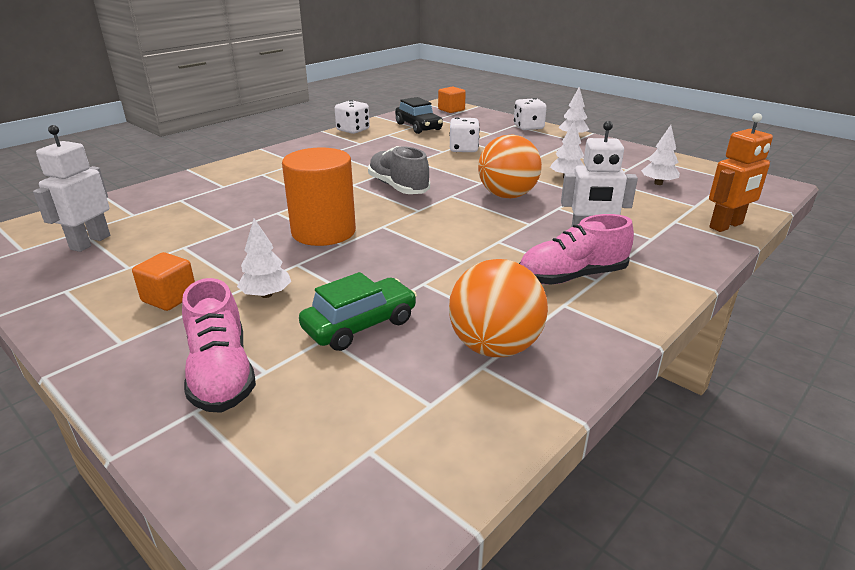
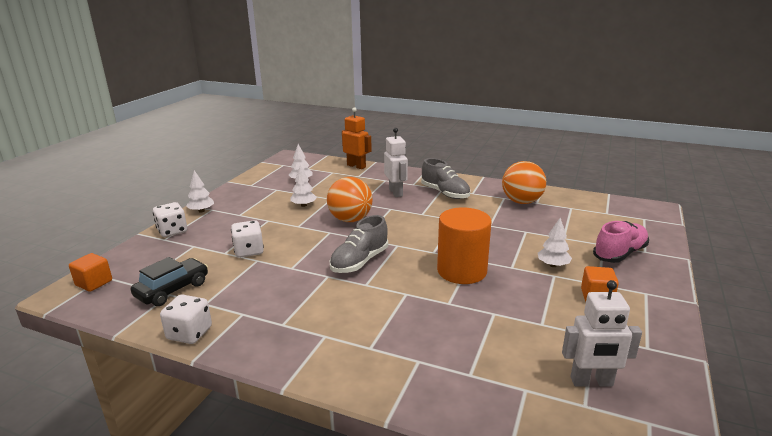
camera: 110 degrees left, 5 degrees down
green car [299,272,417,351] -> none
pink shoe [519,214,634,285] -> grey shoe [421,158,470,199]

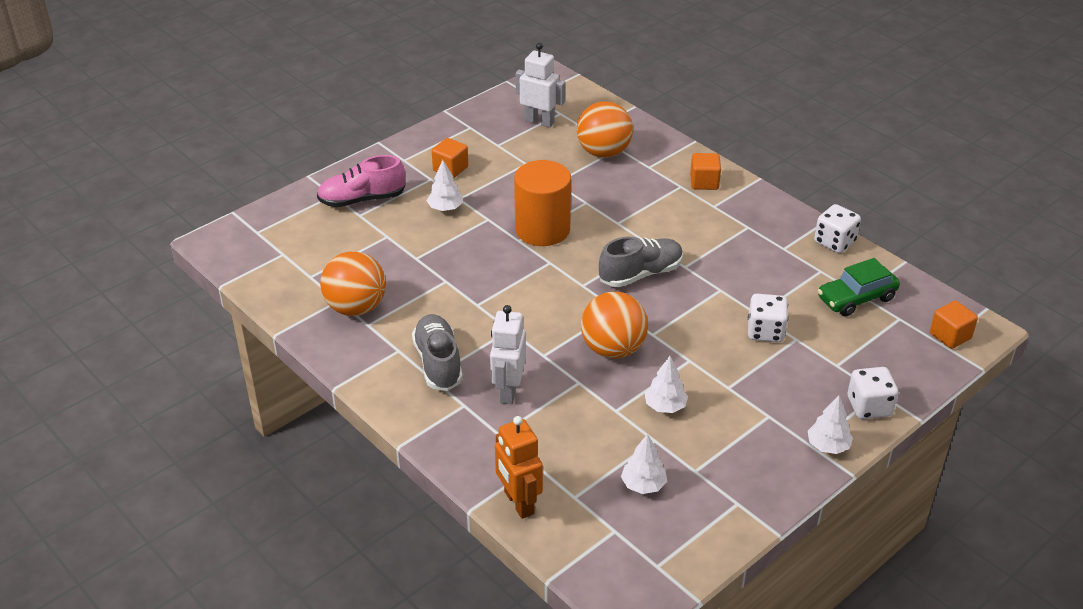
camera: 155 degrees left, 15 degrees up
black car [131,257,208,306] -> green car [818,258,900,316]
none -> orange ball [577,101,633,158]
none -> orange cube [690,153,721,190]

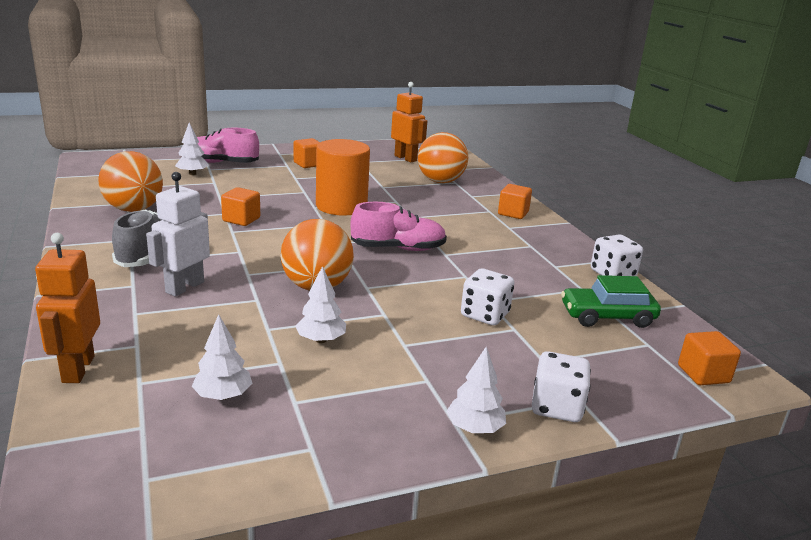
camera: 20 degrees right, 15 degrees down
white tree [427,160,463,211] -> white tree moved to [175,123,209,175]
white robot [516,43,565,128] -> orange robot [391,82,427,162]
grey shoe [599,237,683,287] -> pink shoe [350,202,447,251]
none -> orange cube [221,187,260,226]

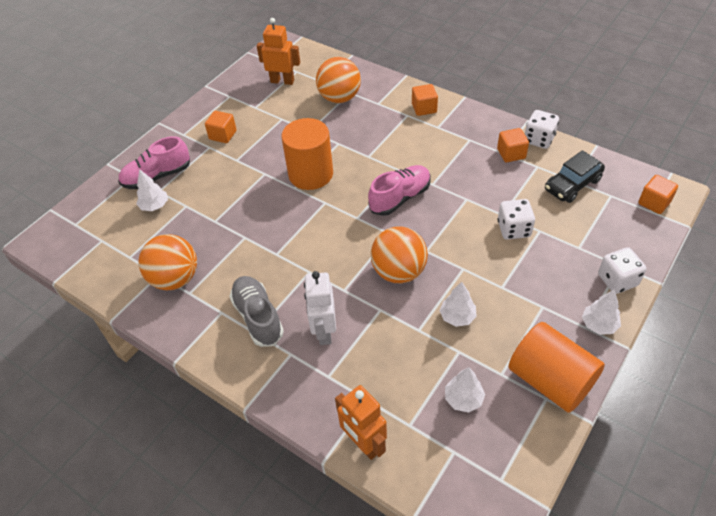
camera: 30 degrees left, 25 degrees up
orange cube [221,187,260,226] -> orange cube moved to [497,128,529,162]
green car [561,275,661,328] -> black car [545,150,605,203]
none -> orange cylinder [509,322,605,413]

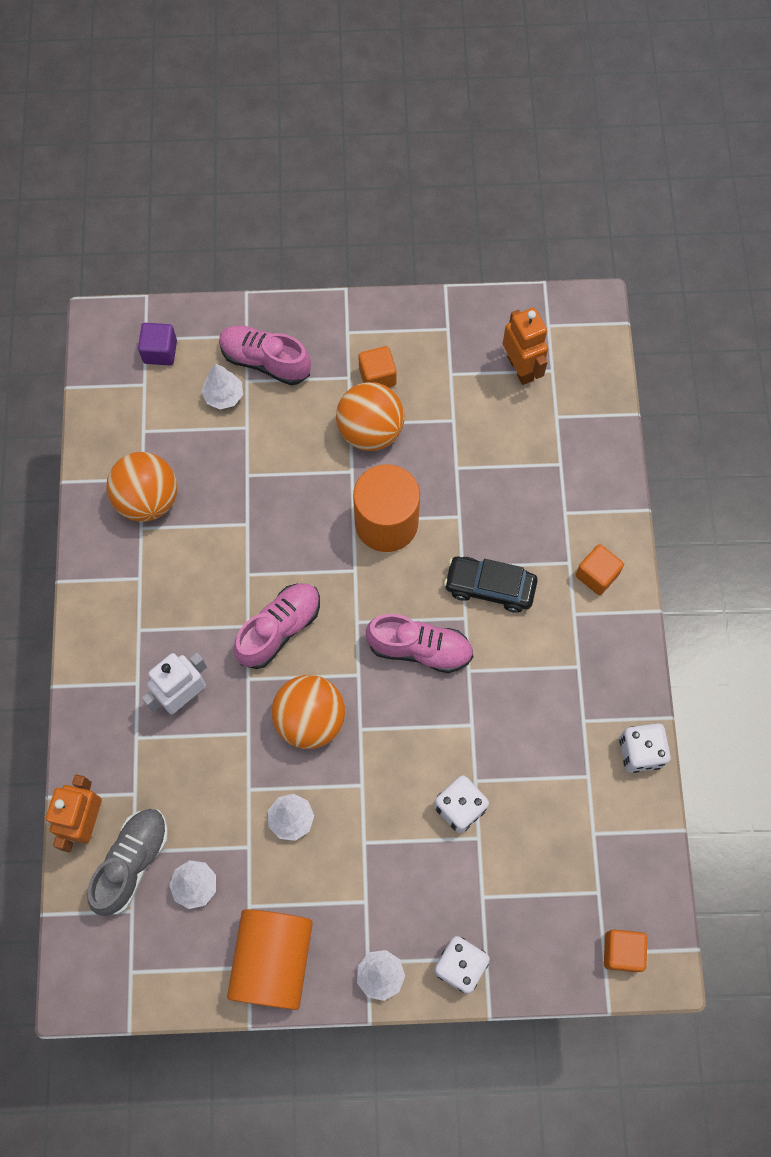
camera: 50 degrees right, 20 degrees up
grey shoe [229,276,284,347] -> grey shoe moved to [87,809,168,916]
orange ball [316,57,361,103] -> orange ball moved to [336,382,405,451]
orange cube [497,128,529,162] -> none
black car [545,150,605,203] -> black car moved to [444,557,538,613]
none -> purple cube [138,323,177,365]
none -> pink shoe [234,583,320,669]

